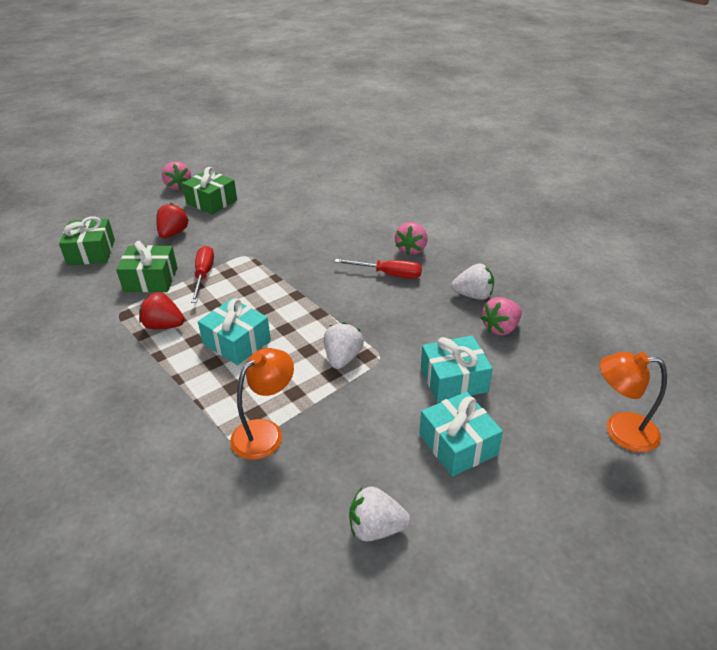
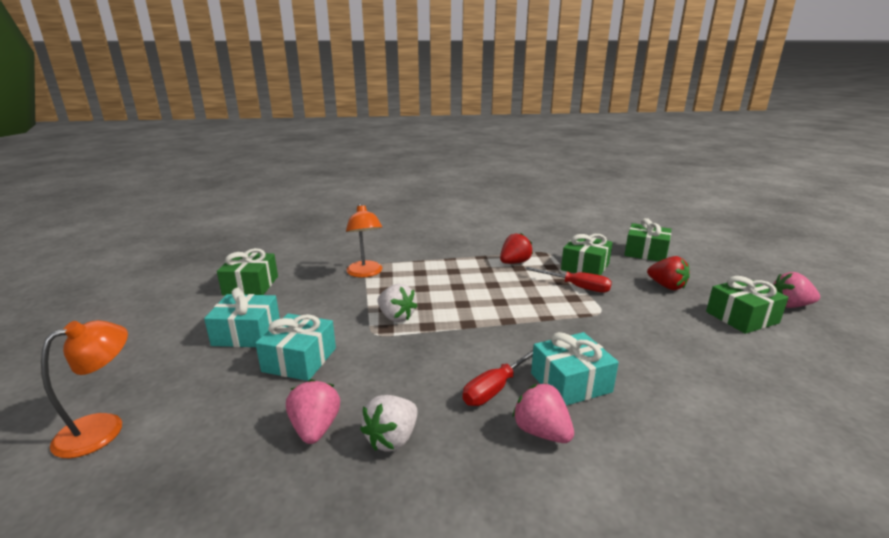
camera: 120 degrees right, 15 degrees down
turquoise gift [198,298,271,365] -> turquoise gift moved to [531,332,619,406]
white strawberry [349,486,410,542] -> green gift [217,248,278,296]

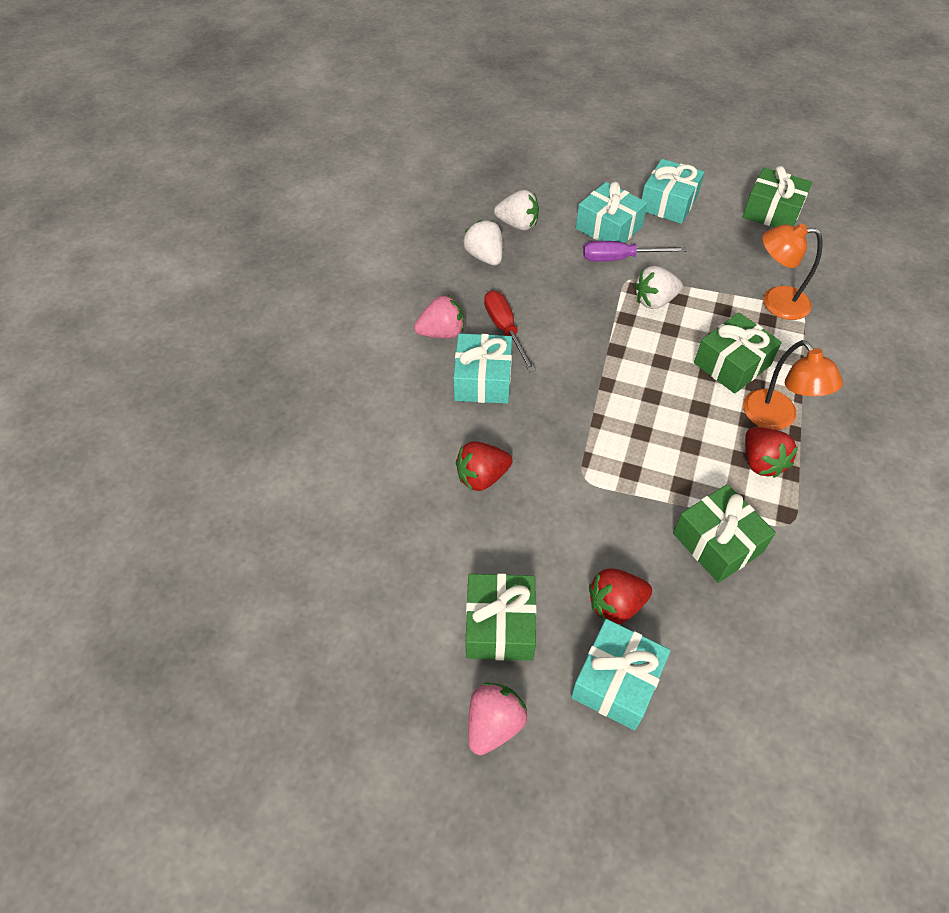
camera: 115 degrees right, 30 degrees up
orange lamp [41,320,128,458] -> orange lamp moved to [743,340,843,430]
pink strawberry [286,379,340,444] -> white strawberry [494,190,539,231]
red screwdriver [525,267,612,293] -> none
green gift [624,218,671,261] -> green gift moved to [694,313,782,394]
none -> red strawberry [456,441,513,491]
none -> turquoise gift [571,619,671,731]
none -> purple screwdriver [583,241,686,262]

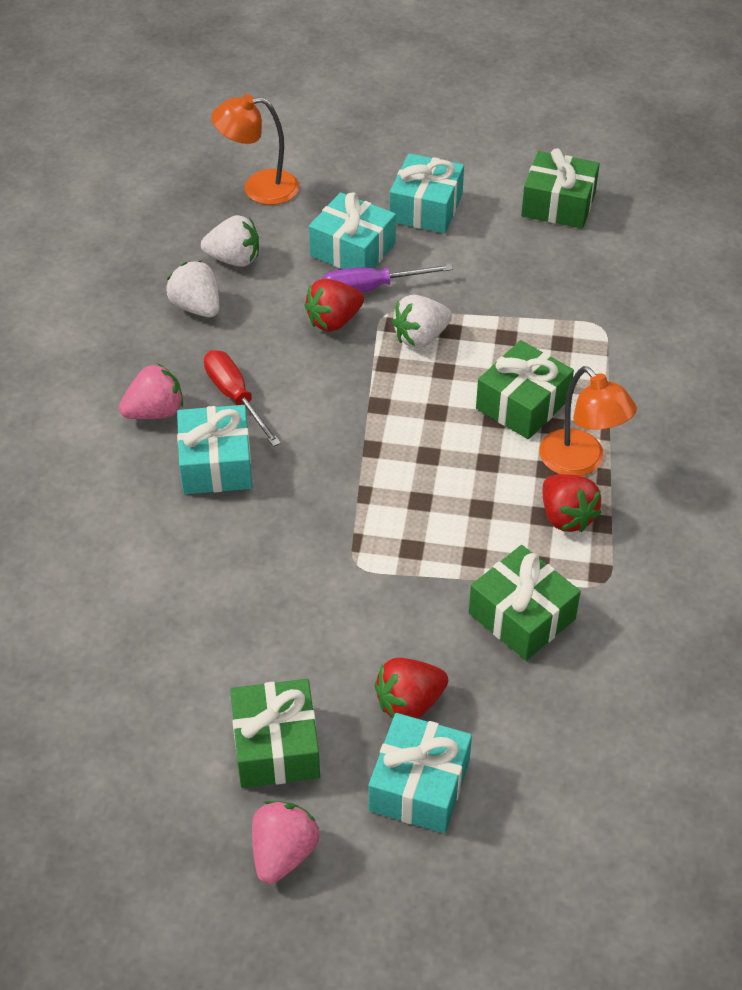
camera: 10 degrees left, 5 degrees down
red strawberry [456,441,513,491] -> red strawberry moved to [304,279,364,332]
orange lamp [762,223,823,320] -> orange lamp moved to [211,94,299,205]

